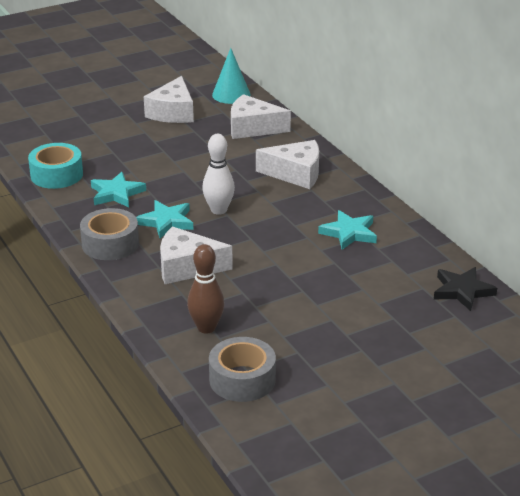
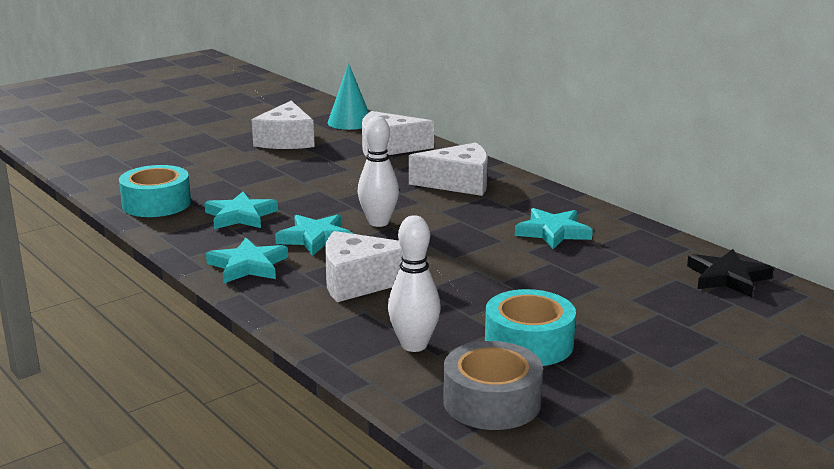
camera: 10 degrees left, 10 degrees down
grey tape [80,208,139,260] -> turquoise star [206,238,288,283]
brown bowling pin [187,244,225,333] -> white bowling pin [388,216,441,352]
none -> turquoise tape [485,289,576,366]

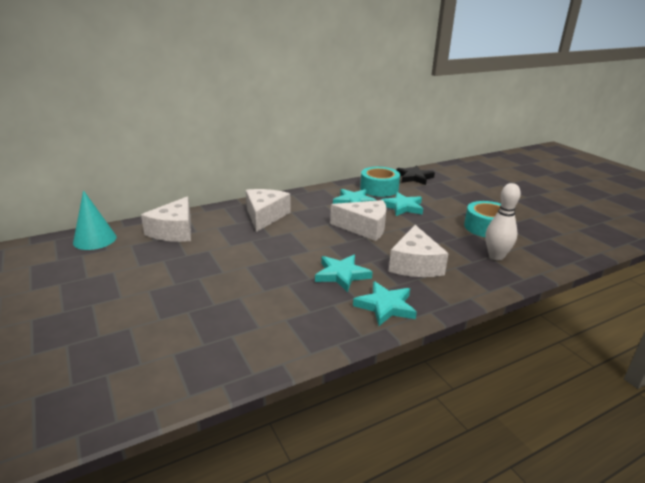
camera: 80 degrees left, 5 degrees up
turquoise tape [119,165,191,217] -> turquoise tape moved to [360,167,400,197]
turquoise star [204,192,278,229] -> turquoise star moved to [381,192,423,216]
white cheese [252,101,315,149] -> white cheese moved to [330,200,387,241]
white bowling pin [358,116,399,227] -> none
grey tape [443,341,543,430] -> none

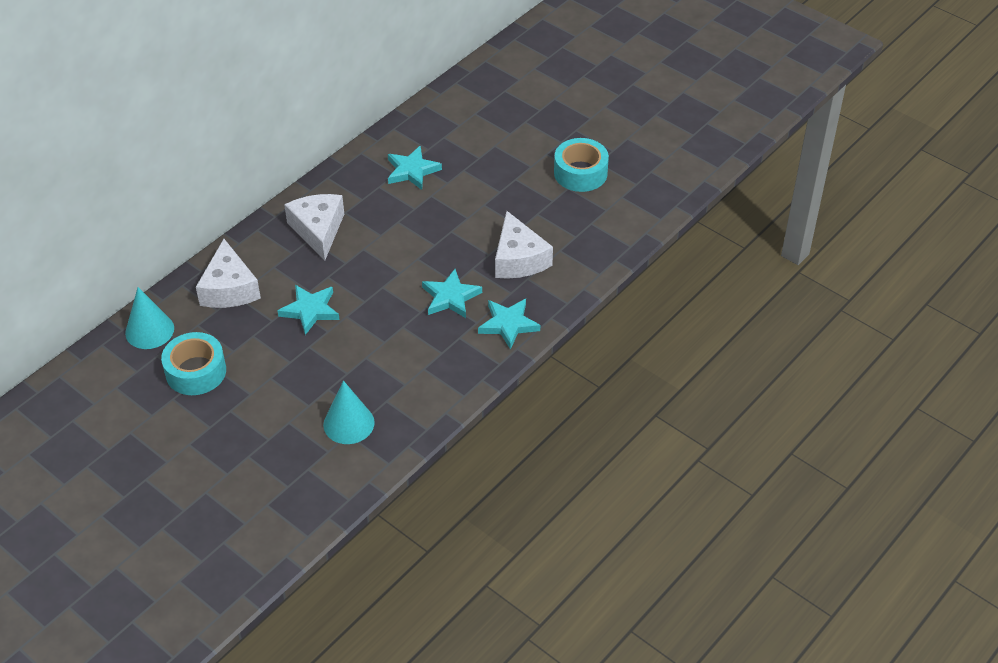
camera: 20 degrees left, 20 degrees up
white cheese [330,200,387,241] -> none
turquoise tape [360,167,400,197] -> turquoise tape moved to [161,332,226,395]
turquoise star [381,192,423,216] -> turquoise star moved to [277,285,340,335]
black star [396,165,435,185] -> none
white bowling pin [486,183,521,260] -> none
none -> turquoise cone [323,380,375,444]

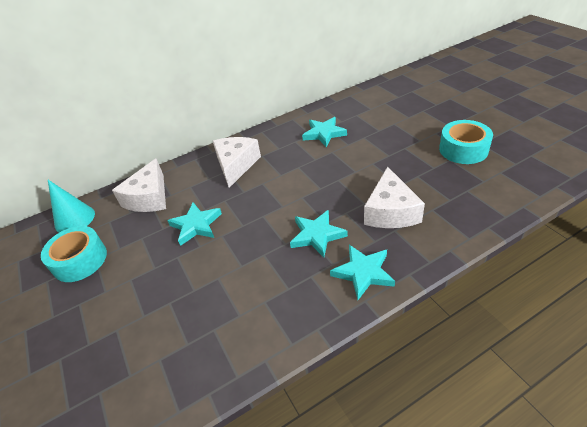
camera: 25 degrees right, 5 degrees down
turquoise cone [323,380,375,444] -> none

